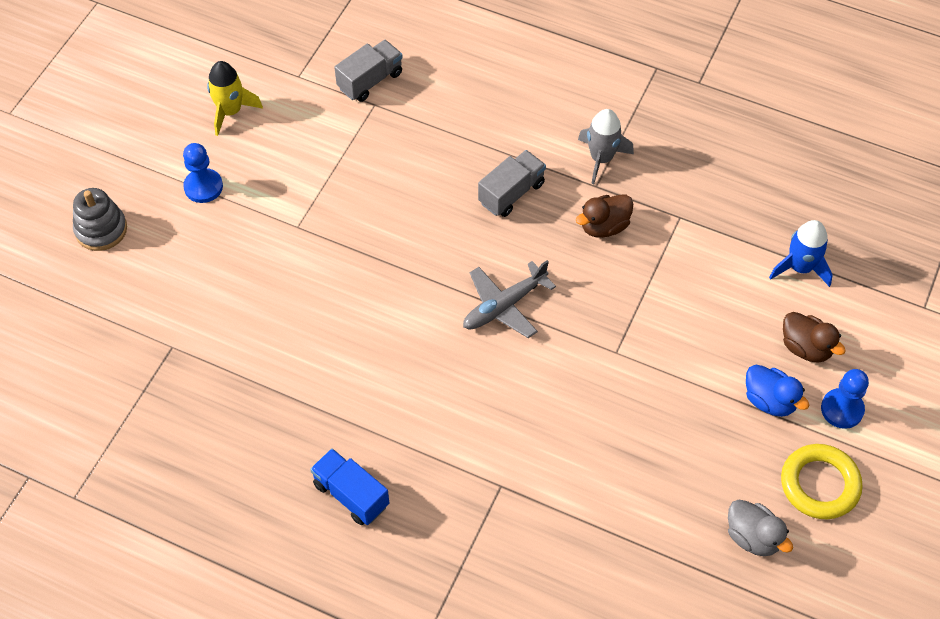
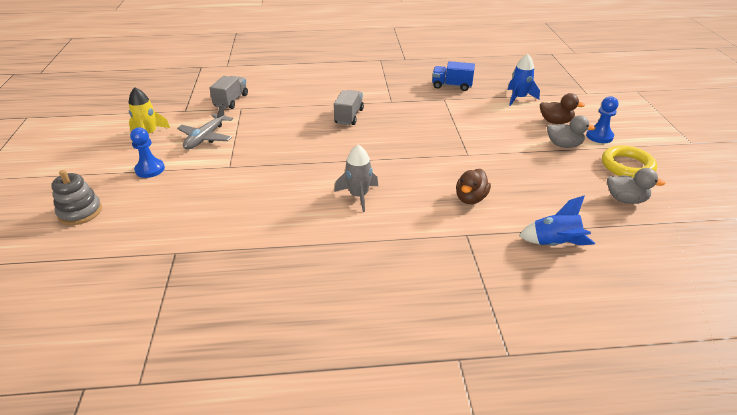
camera: 30 degrees left, 20 degrees down
blue truck [310,448,389,525] -> blue truck moved to [432,61,475,91]
grey plane [463,260,556,338] -> grey plane moved to [177,104,233,150]
brown duck [576,194,633,238] -> brown duck moved to [456,169,491,204]
grey rocket [578,109,634,184] -> grey rocket moved to [334,145,378,212]
blue duck [746,365,809,417] -> grey duck [547,115,596,148]
none -> blue rocket [519,195,595,246]

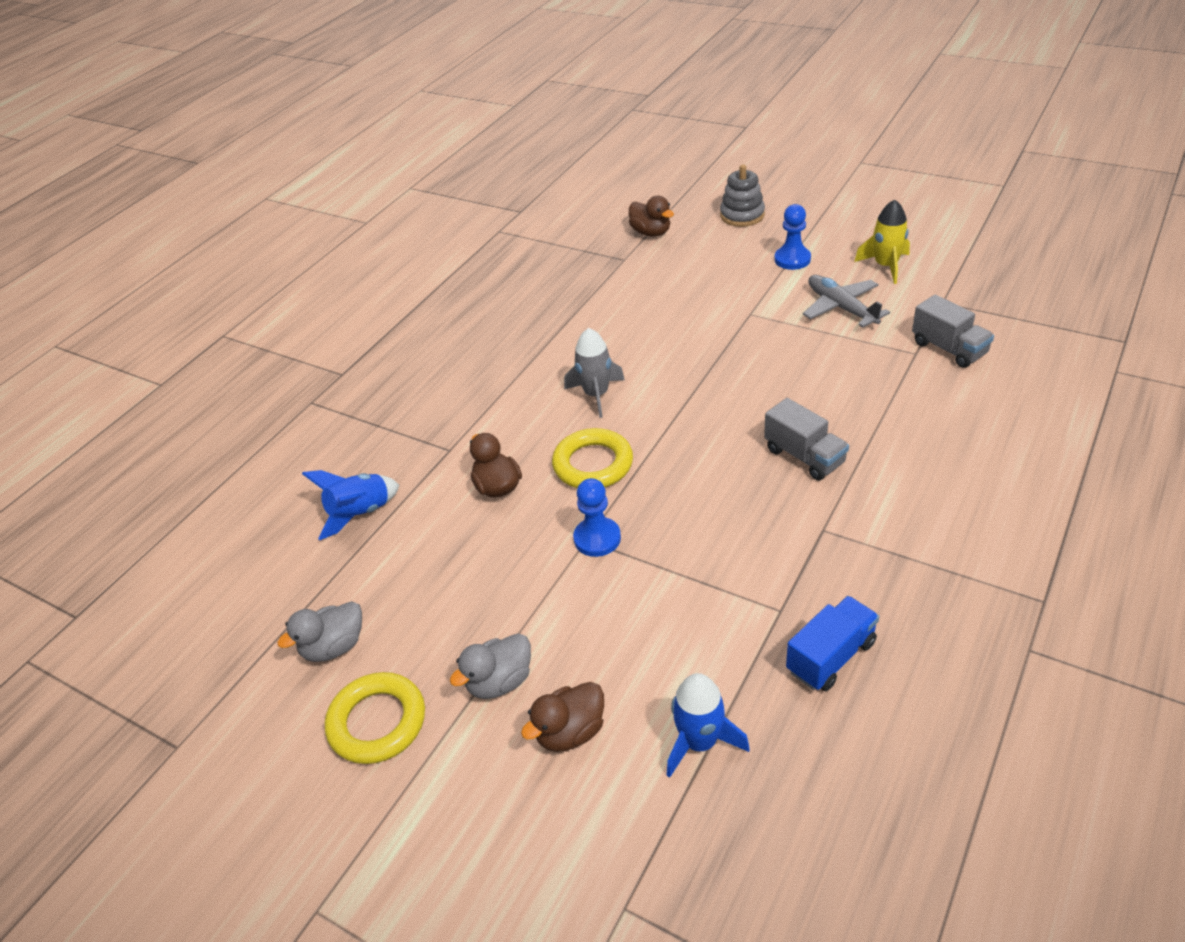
camera: 130 degrees right, 5 degrees up
blue pawn [586,96,618,143] -> blue pawn moved to [573,478,621,557]
none -> yellow ring [552,428,633,488]
none -> brown duck [629,196,674,237]

